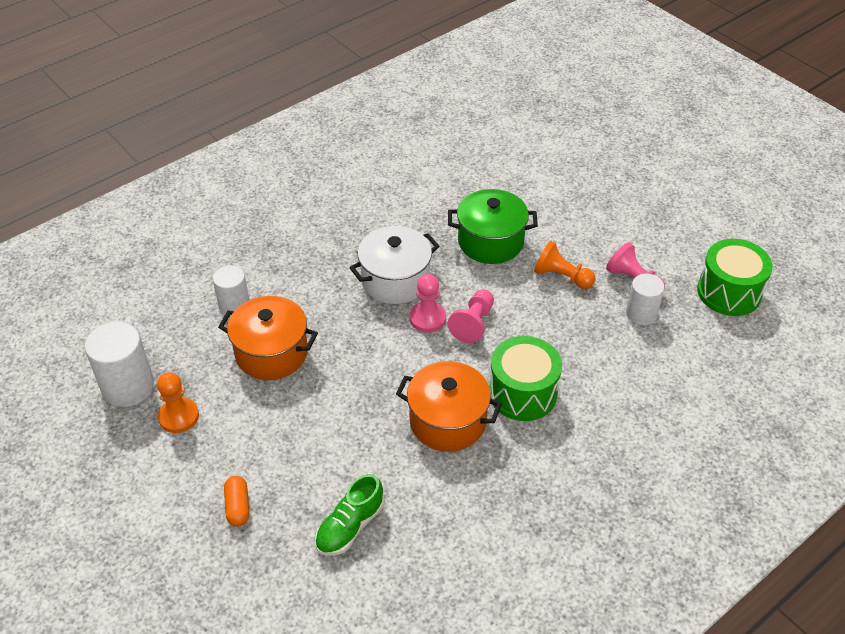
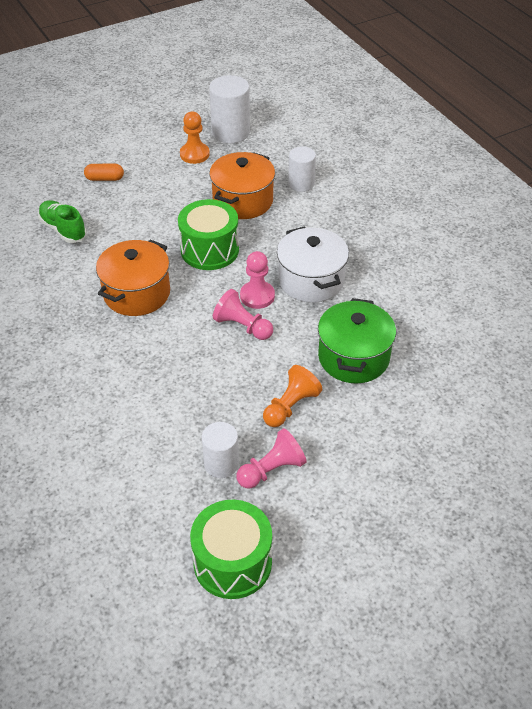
camera: 100 degrees right, 0 degrees up
green drum [489,336,562,421] -> green drum moved to [178,199,239,270]

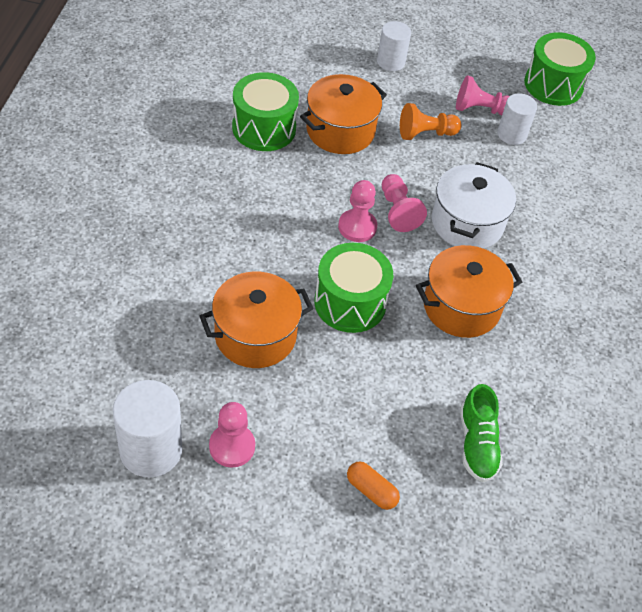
camera: 145 degrees left, 5 degrees up
orange pawn [180,112,210,164] -> pink pawn [209,402,255,468]
white pot [277,226,349,303] -> white pot moved to [432,162,516,249]
white cylinder [288,146,316,192] -> white cylinder moved to [377,21,411,71]
green pot [318,298,396,383] -> orange pot [300,74,387,154]
none -> green drum [232,72,299,151]

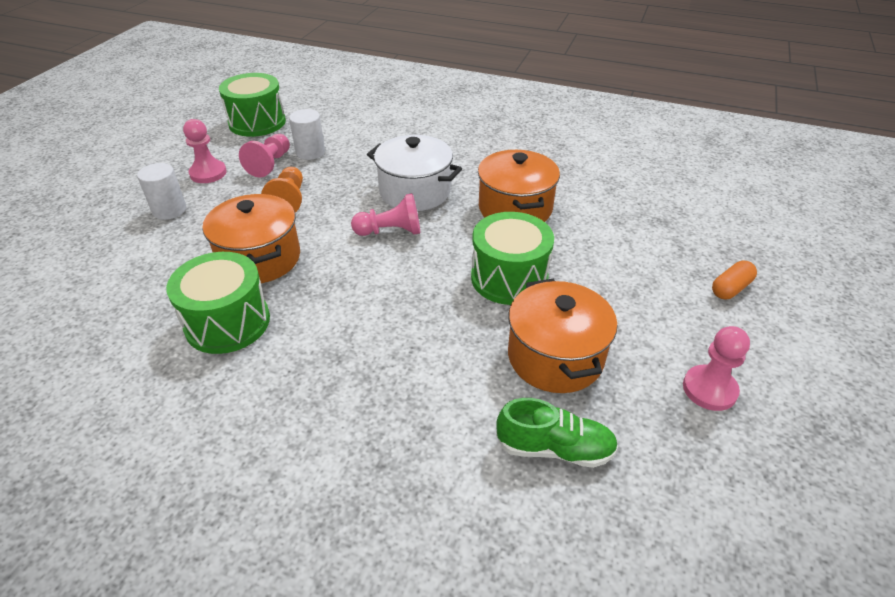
camera: 75 degrees left, 10 degrees down
white cylinder [113,380,182,478] -> none
pink pawn [338,180,377,242] -> pink pawn moved to [183,119,227,183]
green shoe [460,384,503,482] -> green shoe moved to [496,398,618,468]

